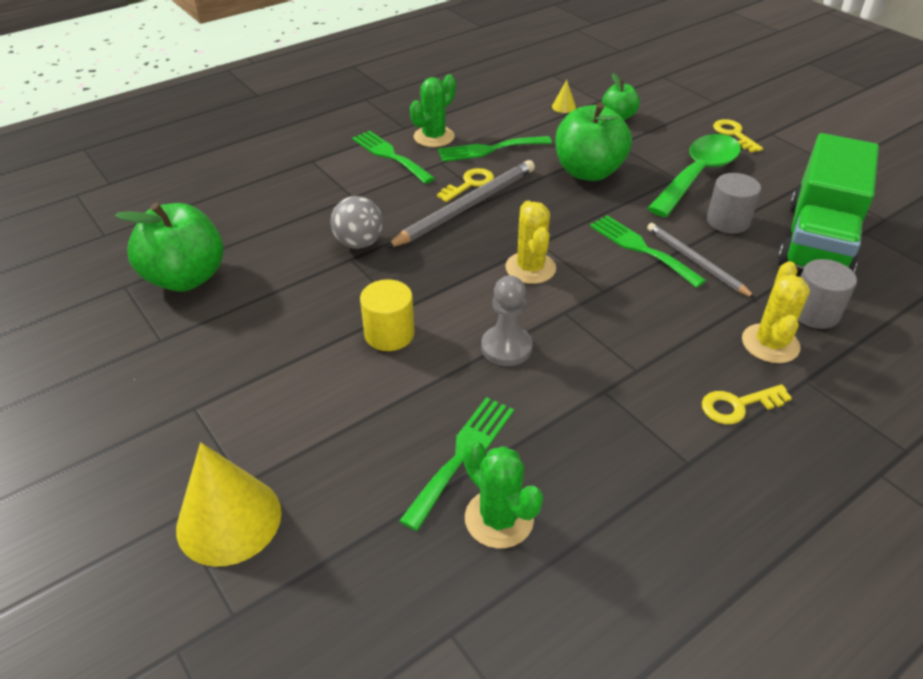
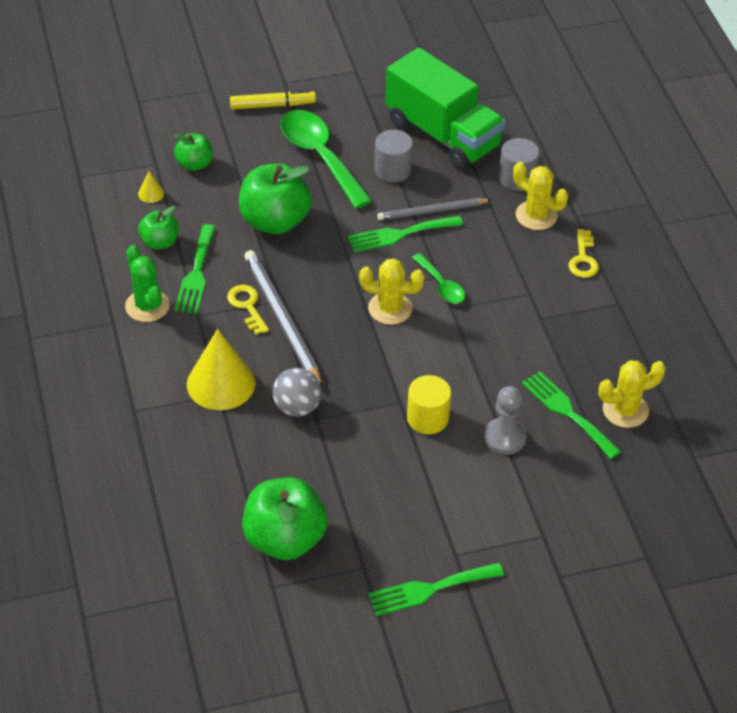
camera: 70 degrees left, 5 degrees up
yellow cone [176,442,282,567] -> yellow cone moved to [187,329,255,410]
green fork [352,131,435,184] -> green fork moved to [368,563,504,616]
green cactus [464,440,543,548] -> yellow cactus [598,360,666,428]
grey pawn [481,276,533,366] -> grey pawn moved to [484,386,527,455]
yellow key [713,119,763,152] -> yellow marker [230,90,316,109]
none -> green apple [138,206,179,249]
none -> green spoon [412,253,465,304]

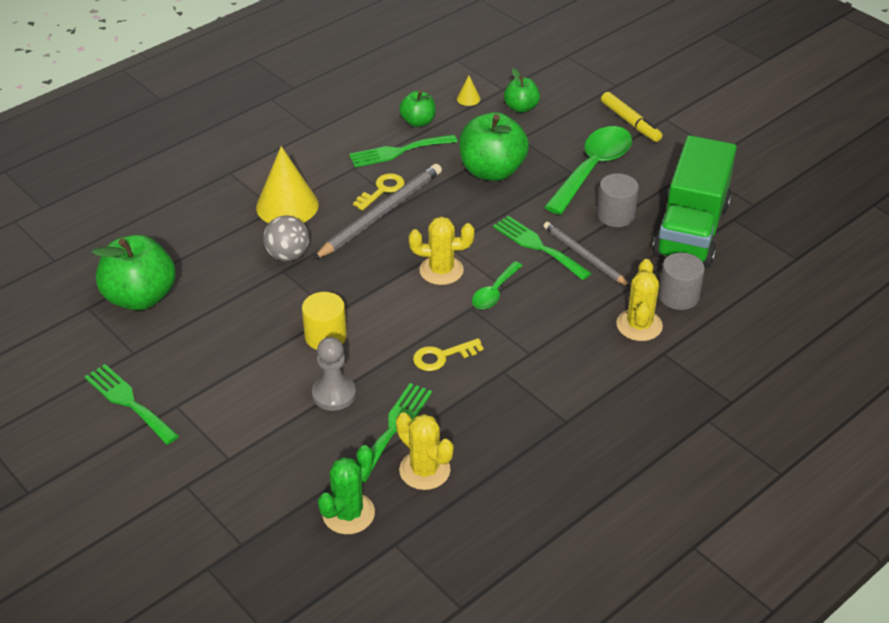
camera: 65 degrees right, 5 degrees down
green cactus [125,245,170,322] -> green cactus moved to [318,445,375,534]
yellow cactus [359,258,425,325] -> yellow cactus turned 75 degrees counterclockwise [409,217,474,285]
yellow key [568,229,599,278] -> yellow key moved to [413,338,484,371]

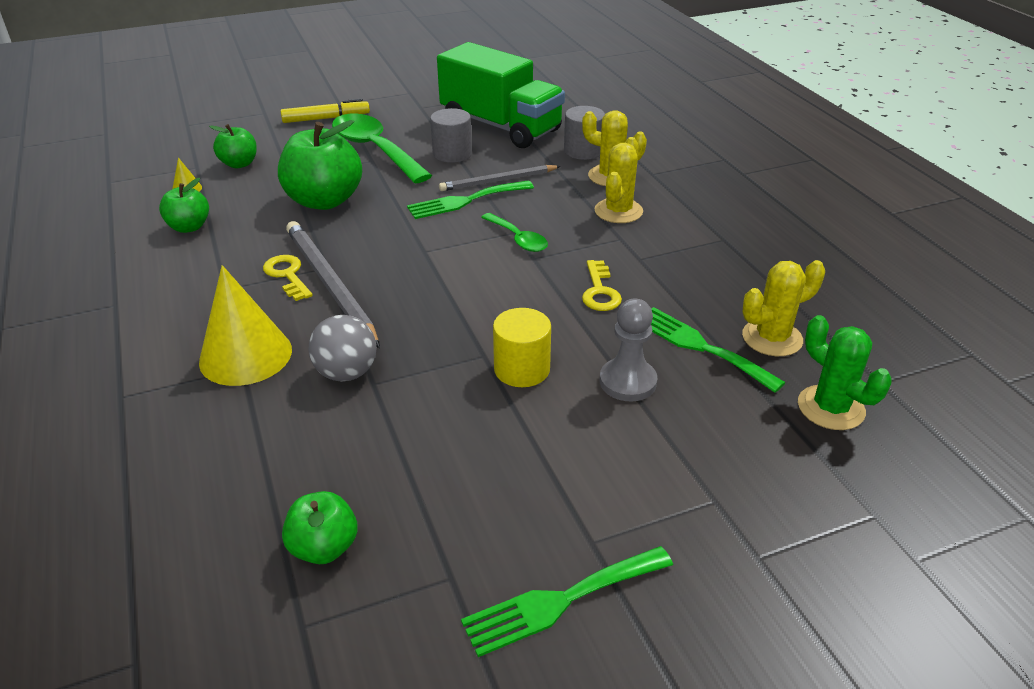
camera: 70 degrees left, 5 degrees down
green apple [92,235,176,310] -> green apple [282,491,358,564], size x0.55
green fork [349,134,457,167] -> none
yellow cactus [409,217,474,285] -> yellow cactus moved to [594,137,643,223]

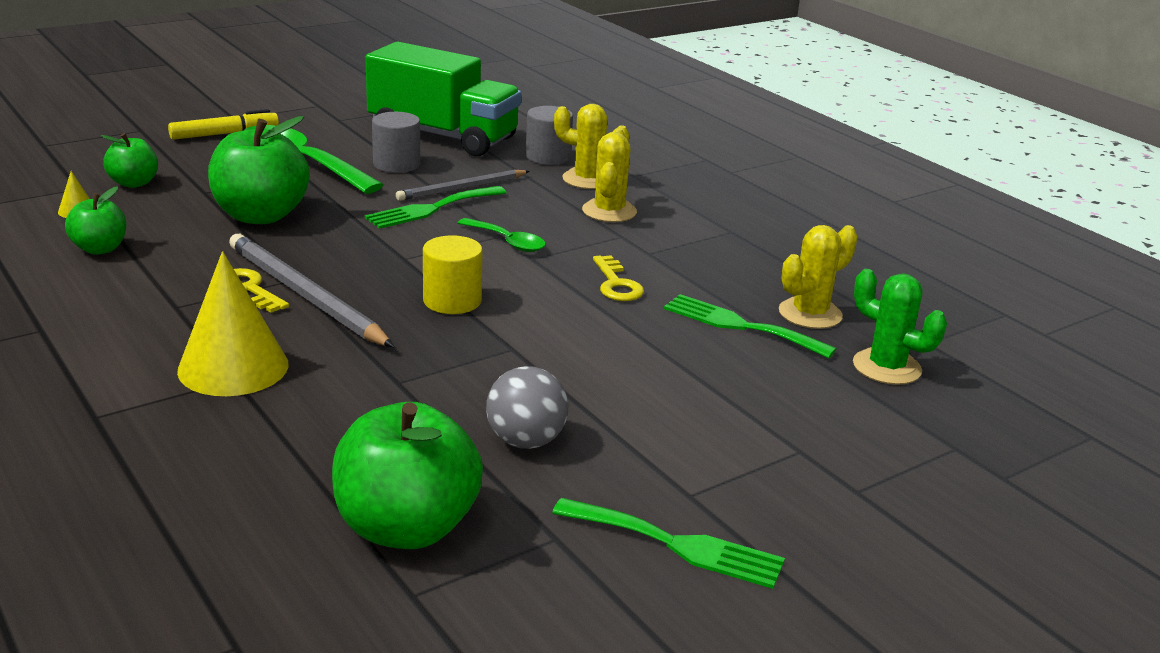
camera: 15 degrees left, 10 degrees down
green apple [282,491,358,564] -> green apple [332,402,483,549], size x1.83
grey ball [308,315,377,381] -> grey ball moved to [486,366,568,449]
green fork [461,546,673,657] -> green fork turned 120 degrees counterclockwise [552,498,785,589]
yellow cylinder [493,308,551,387] -> yellow cylinder moved to [423,235,483,314]
grey pawn [600,299,657,401] -> none

